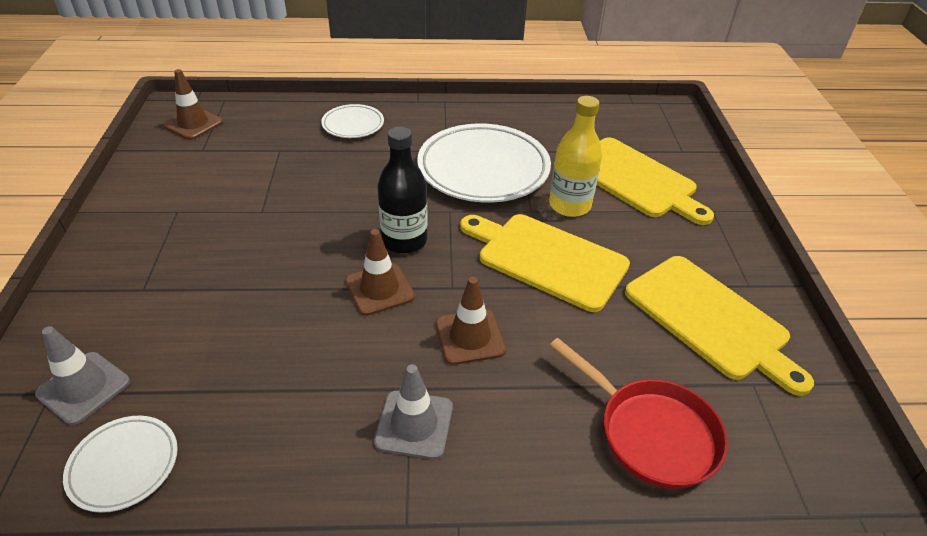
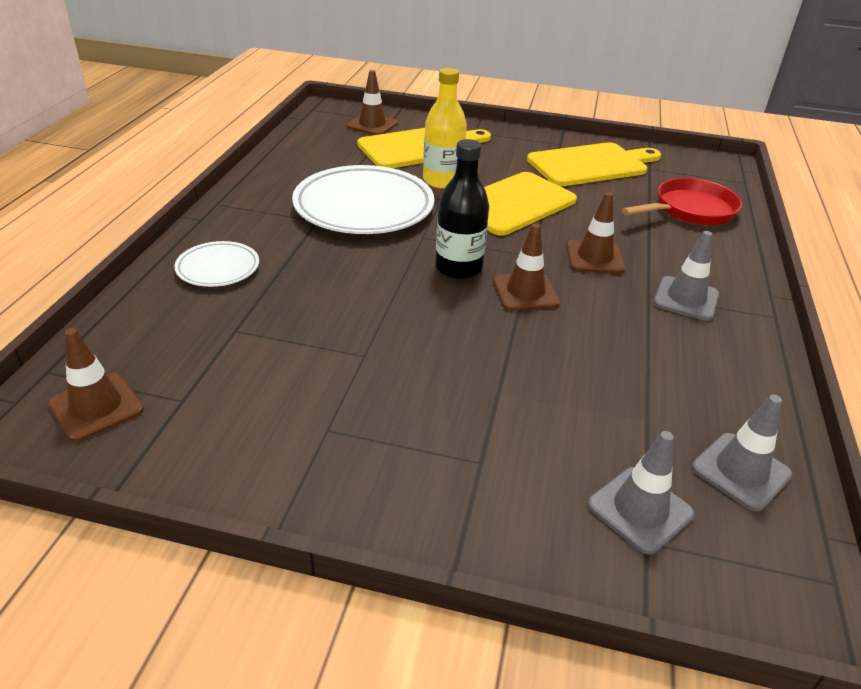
camera: 75 degrees left, 5 degrees down
white plate [63,416,178,513] -> grey traffic cone [692,394,792,511]
none -> brown traffic cone [347,70,398,135]

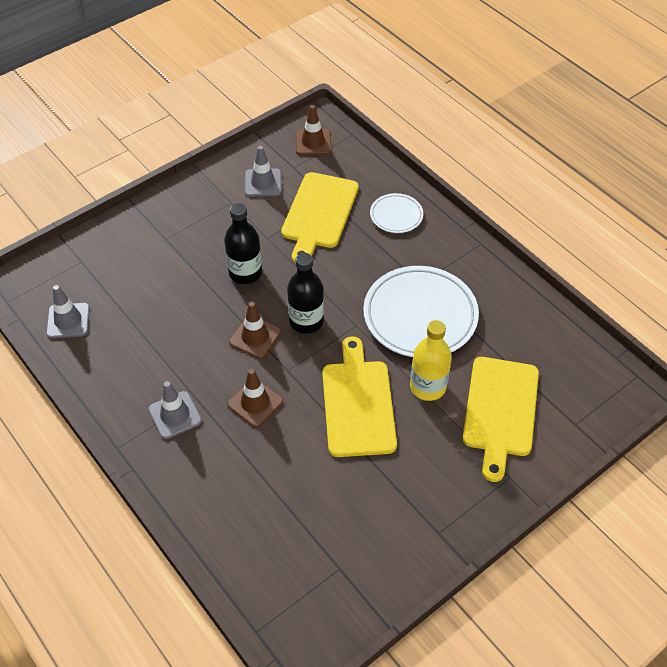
camera: 130 degrees right, 15 degrees up
brown traffic cone [347,70,398,135] -> none
yellow cutting board [527,142,661,186] -> yellow cutting board moved to [281,172,359,264]
grey traffic cone [588,431,694,554] -> grey traffic cone moved to [245,146,282,197]
red pan [622,178,742,225] -> none
none -> black bottle [224,203,262,284]

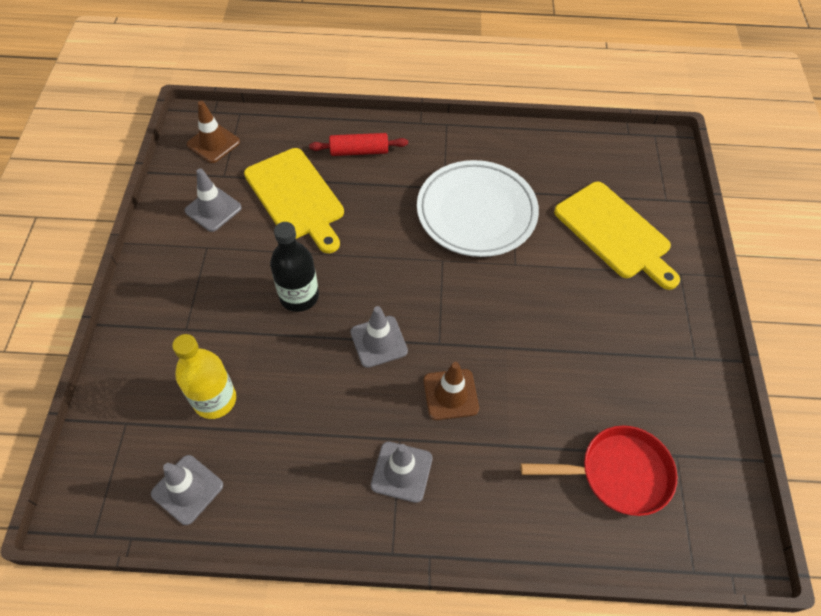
camera: 50 degrees left, 5 degrees up
brown traffic cone [229,302,281,359] -> grey traffic cone [350,306,408,368]
black bottle [287,253,324,334] -> none
yellow cutting board [322,337,397,457] -> none
white plate [370,193,423,233] -> red rolling pin [309,133,408,156]
yellow bottle [410,320,452,401] -> yellow bottle moved to [172,334,236,419]
none -> red pan [520,426,677,516]

